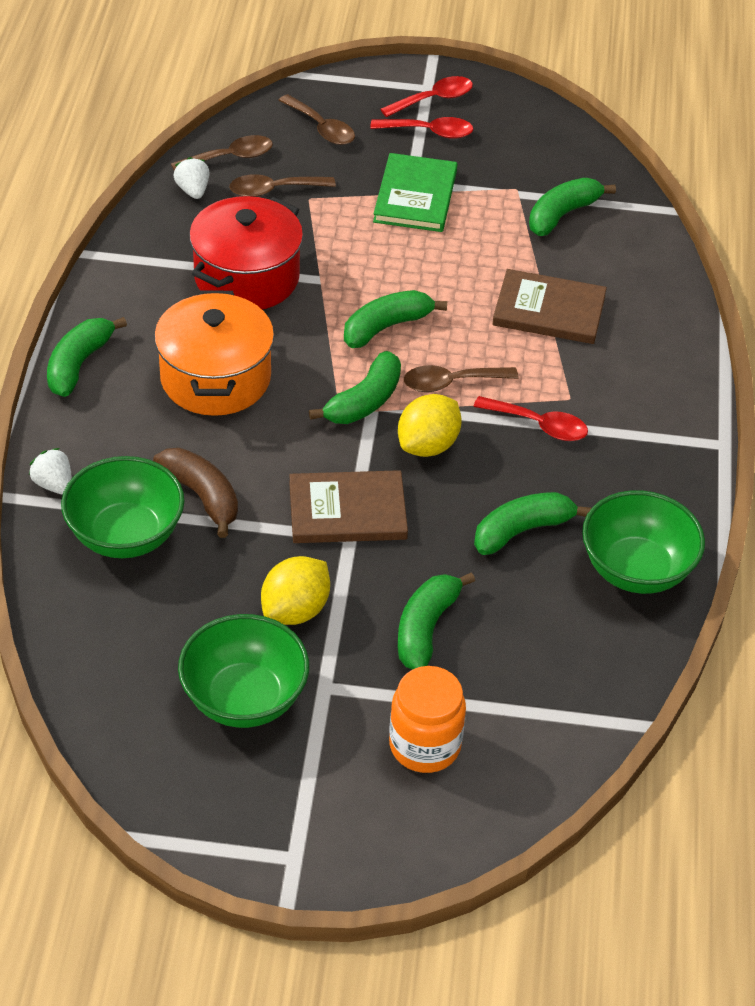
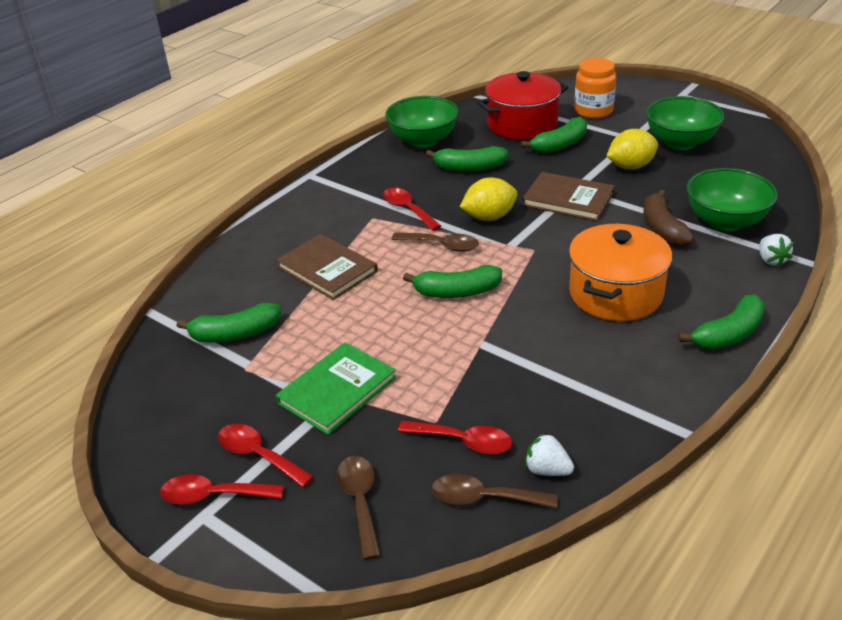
camera: 145 degrees left, 10 degrees down
white strawberry [173,157,209,199] -> white strawberry turned 105 degrees clockwise [525,433,574,476]
red pot [189,196,303,309] -> red pot moved to [477,71,568,140]
brown spoon [230,174,336,197] -> red spoon [398,421,512,455]
green banana [309,351,401,424] -> none

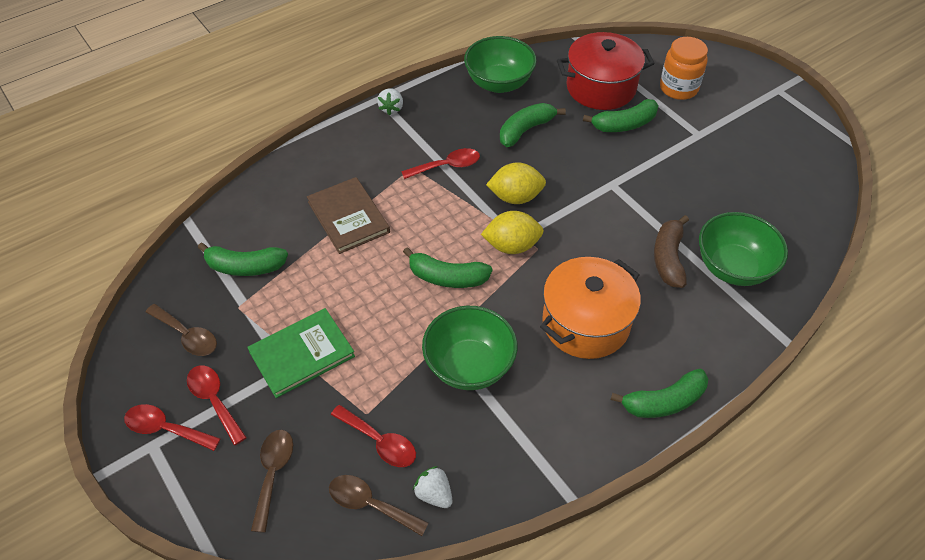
camera: 15 degrees right, 15 degrees up
red spoon [383,188,441,231] -> red spoon turned 90 degrees clockwise [401,148,480,179]
brown spoon [391,233,479,252] -> brown spoon moved to [146,304,217,356]
green banana [426,146,508,172] -> green banana turned 120 degrees clockwise [500,103,566,147]
brown book [522,172,615,221] -> none
yellow lemon [607,129,658,170] -> yellow lemon moved to [481,211,544,254]
green bowl [646,96,724,150] -> green bowl moved to [422,306,518,390]
white strawberry [759,234,794,267] -> white strawberry moved to [377,88,403,116]

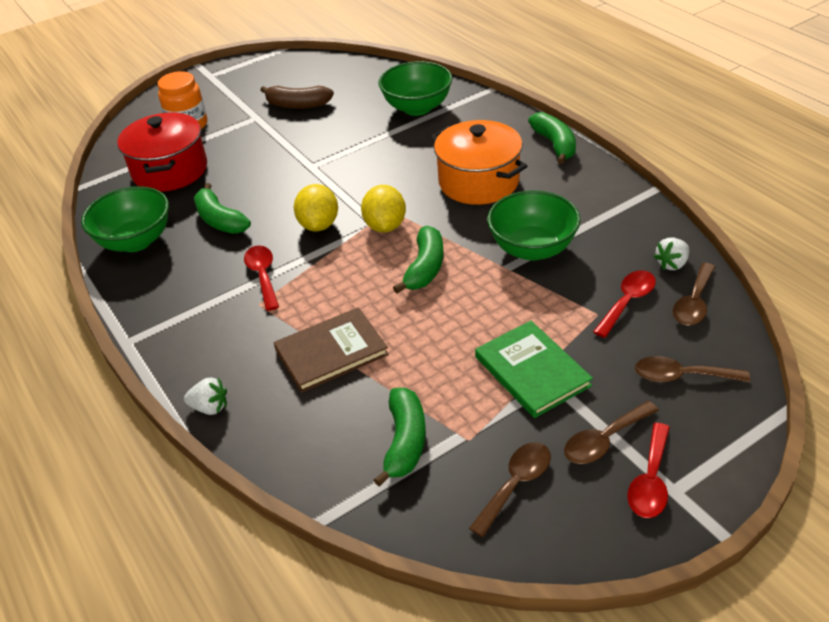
camera: 85 degrees left, 10 degrees down
red spoon [187,365,247,445] -> brown spoon [564,401,659,464]
white strawberry [377,88,403,116] -> white strawberry moved to [184,377,227,415]
green banana [583,99,659,132] -> none
brown banana [654,215,689,288] -> brown banana moved to [261,86,334,109]

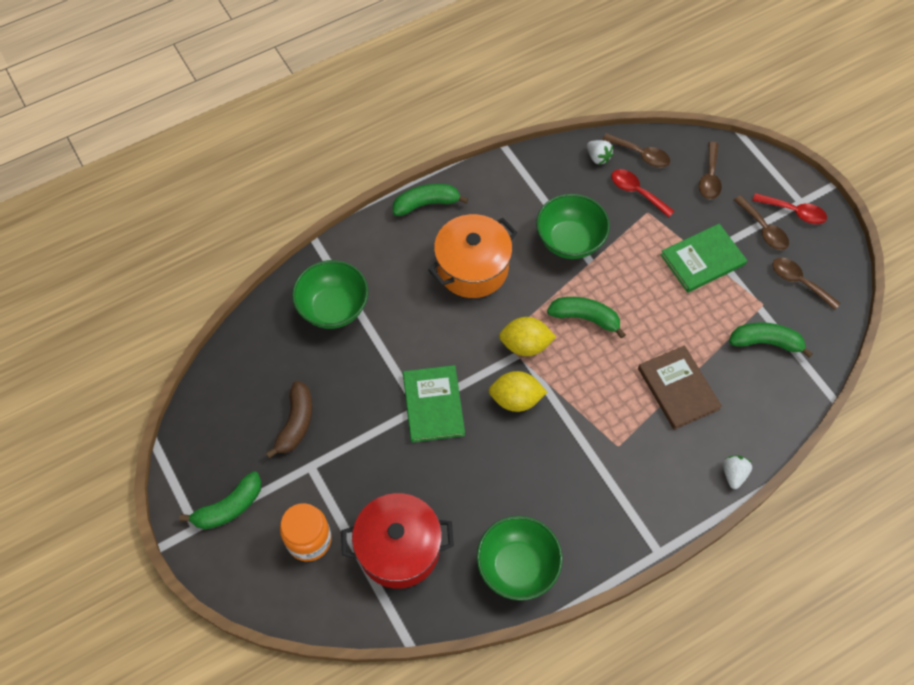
camera: 90 degrees left, 20 degrees up
green banana [194,183,251,234] -> green banana moved to [179,471,262,530]
red spoon [244,245,279,311] -> none
none -> green book [403,365,465,443]

